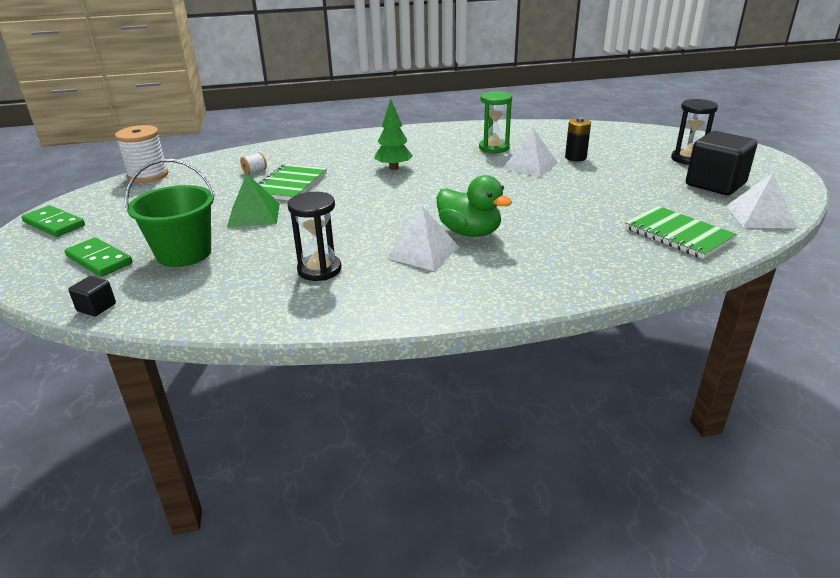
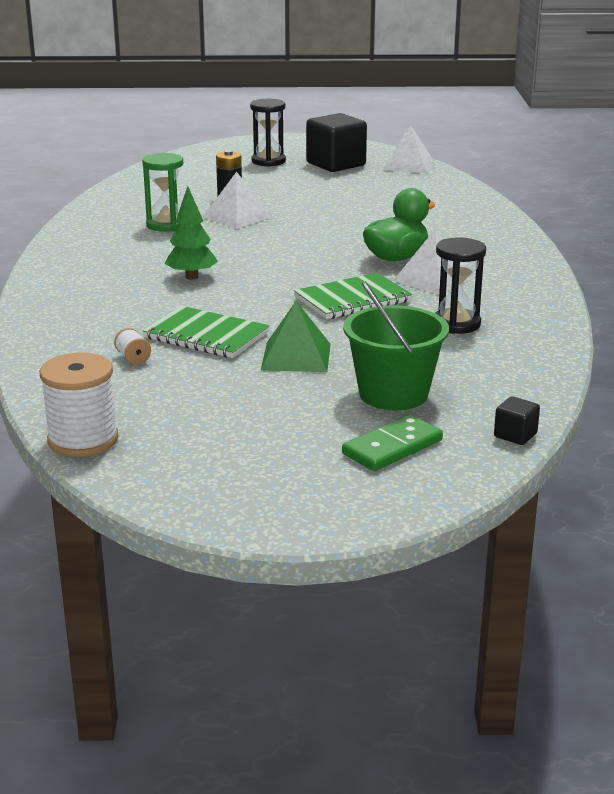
camera: 80 degrees left, 5 degrees down
green domino [22,205,85,237] -> none
green notebook [625,206,737,259] -> green notebook moved to [294,273,412,319]

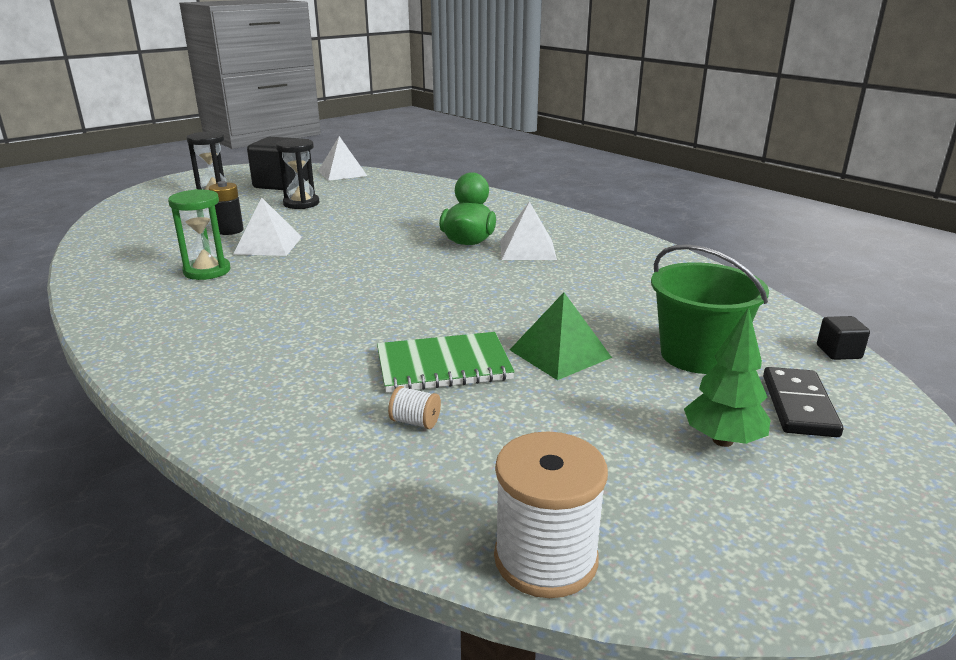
camera: 40 degrees left, 0 degrees up
green tree [165,186,218,280] -> green tree moved to [684,307,770,447]
green notebook [294,273,412,319] -> none
green domino [342,415,443,471] -> black domino [763,367,843,437]
black hourglass [435,237,486,334] -> black hourglass moved to [276,138,319,209]

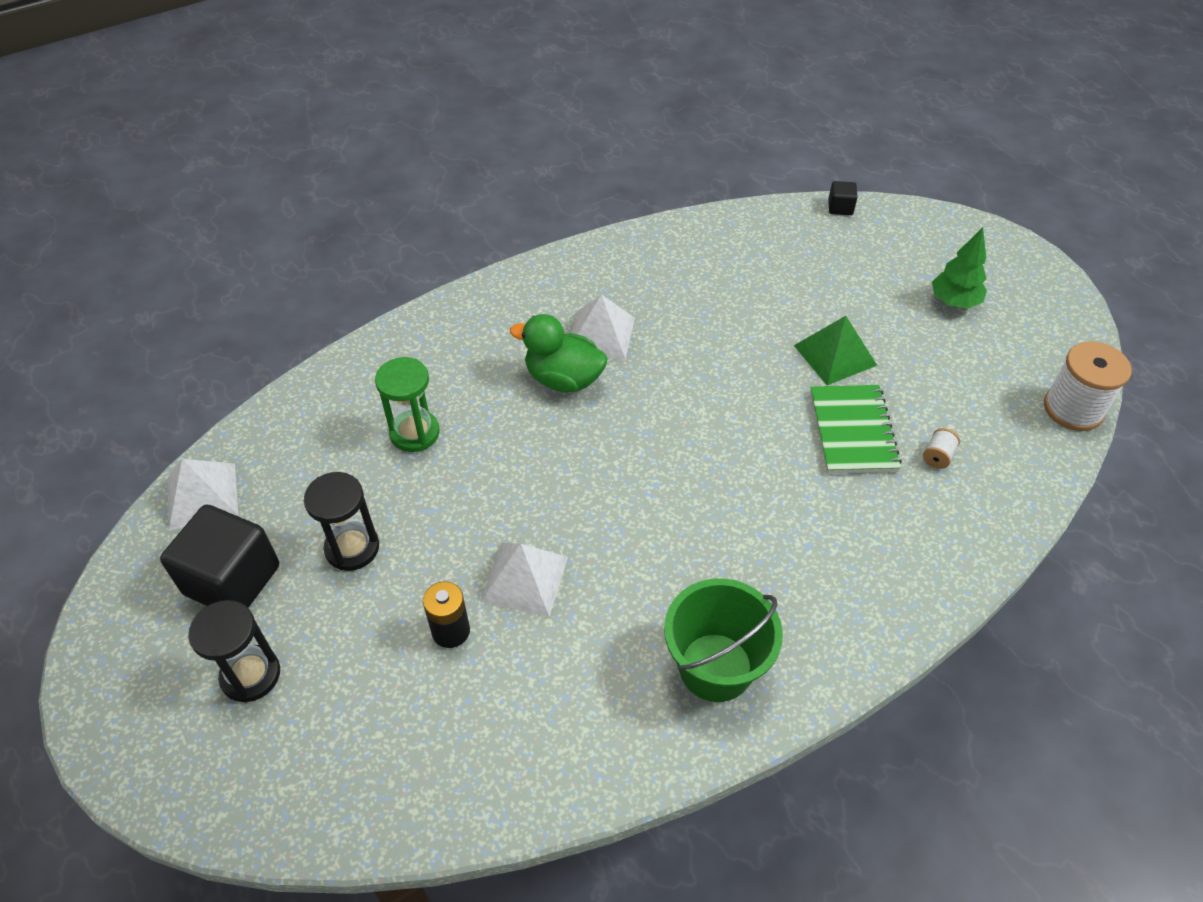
camera: 80 degrees left, 25 degrees up
green hourglass [168,189,231,280] -> green hourglass moved to [375,357,440,452]
green bucket [651,244,769,374] -> green bucket moved to [664,578,783,702]
black domino [763,367,843,437] -> none

